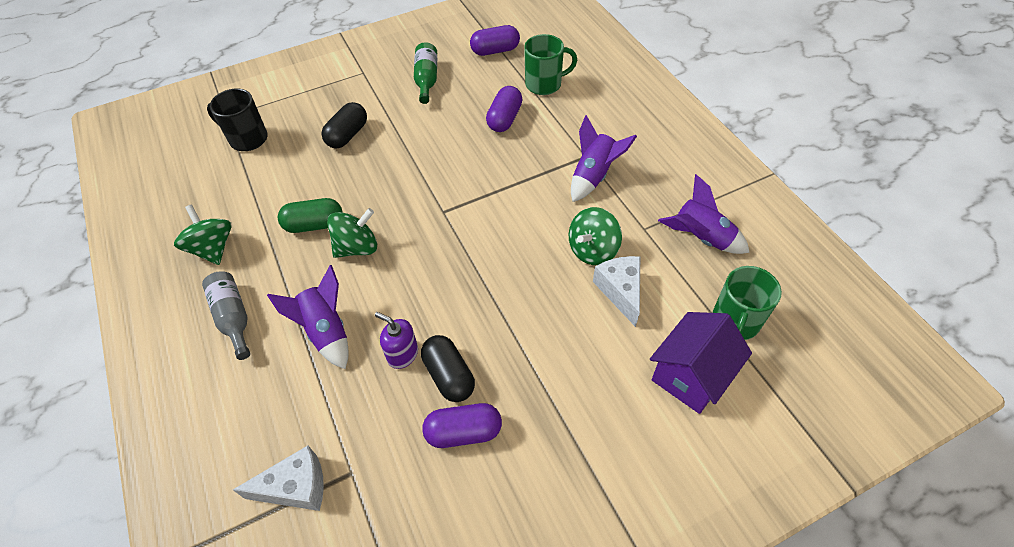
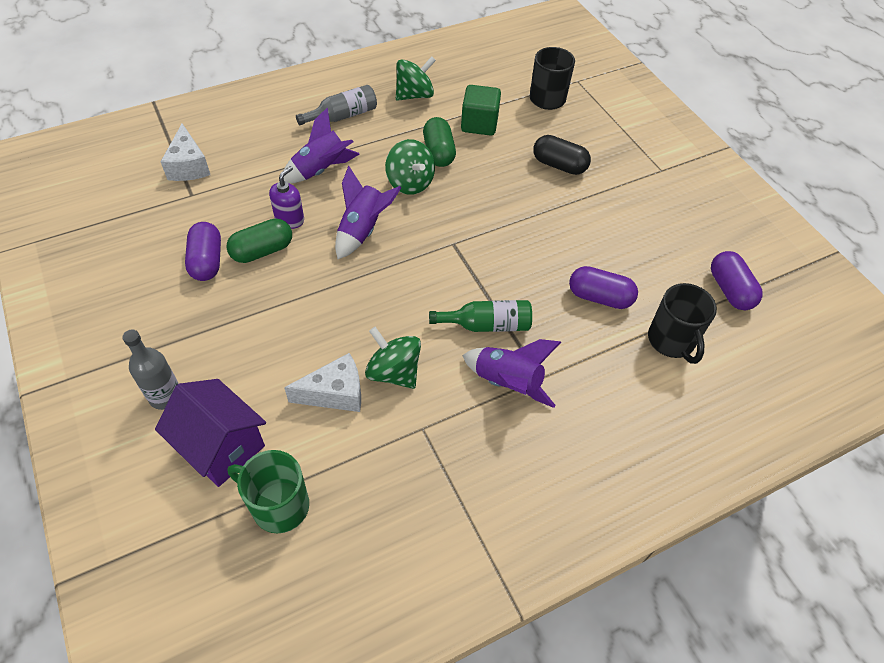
camera: 85 degrees right, 0 degrees up
green bottle [414,42,437,104] -> green bottle moved to [429,300,532,332]
black capsule [421,335,475,402] -> green capsule [226,218,292,263]
green mug [524,34,577,95] -> black mug [648,283,717,364]
purple rocket [658,174,750,254] -> purple rocket moved to [335,166,402,259]
none -> grey bottle [122,329,179,410]
none -> green cube [461,85,501,136]

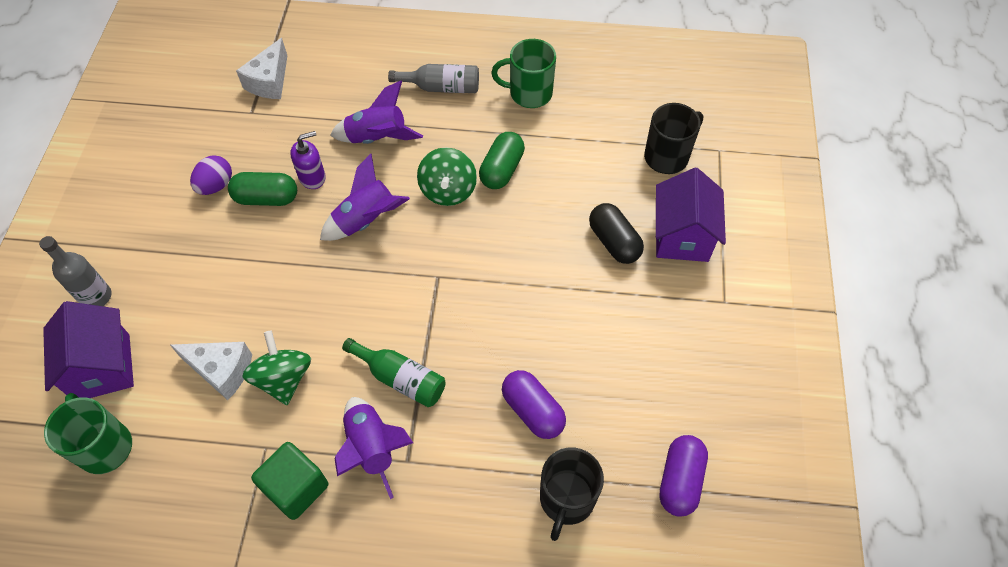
camera: 35 degrees right, 5 degrees up
purple capsule [185,222,221,281] -> purple egg [190,155,232,195]
green spinning top [396,56,436,101] -> green mug [491,39,556,108]
green cube [461,85,501,136] -> green cube moved to [251,442,328,520]
none -> purple house [656,168,726,262]

